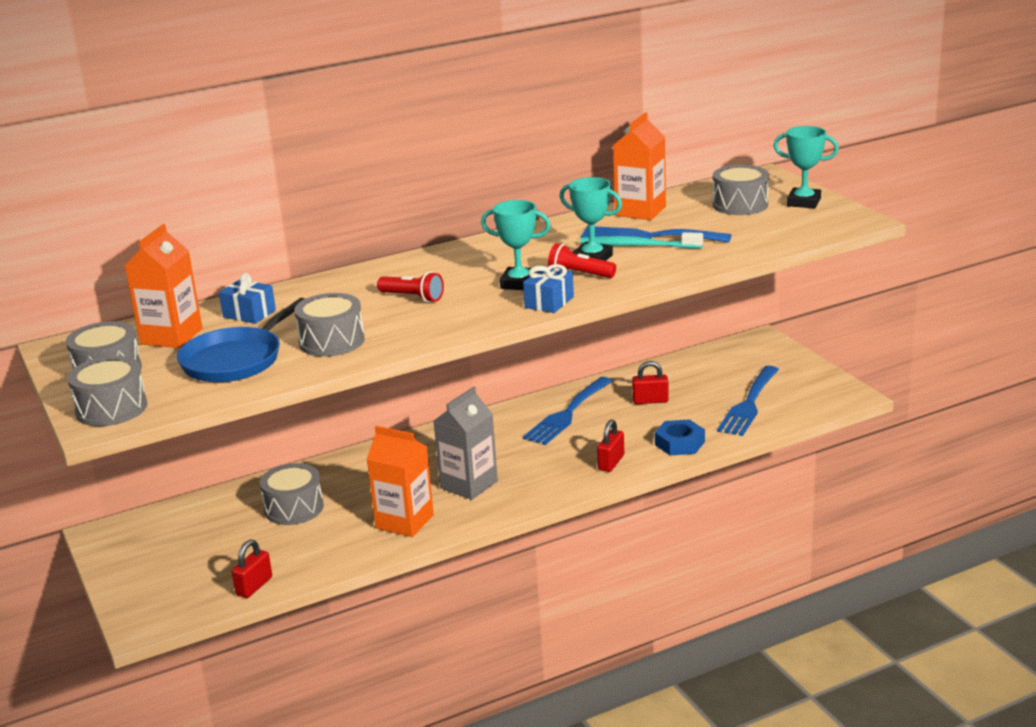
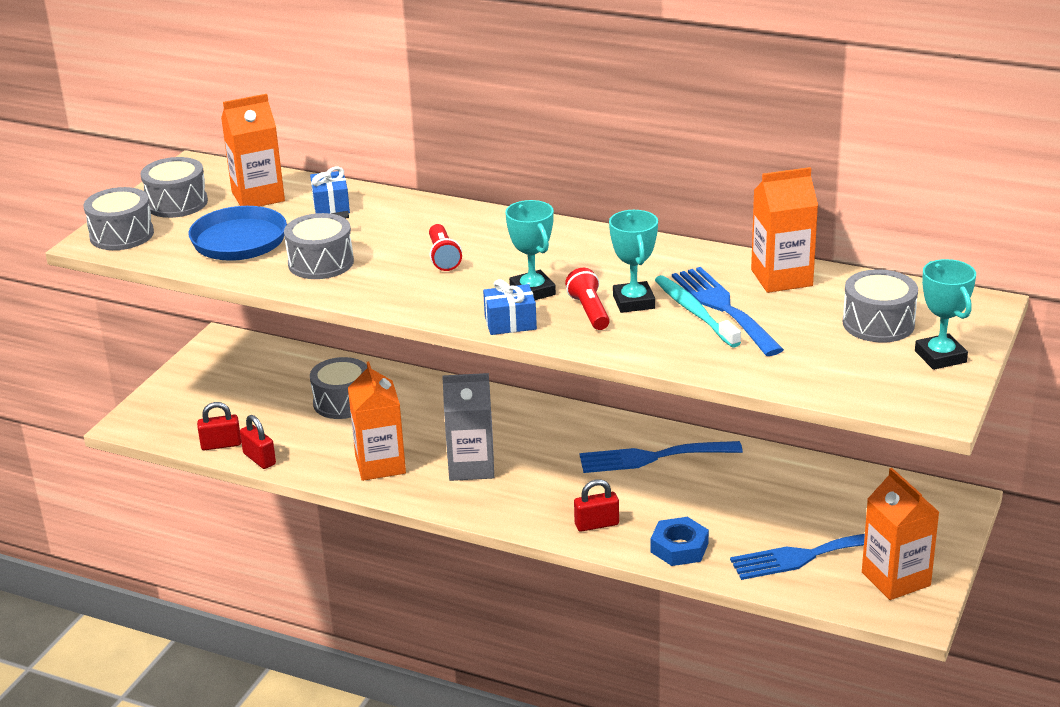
camera: 50 degrees right, 5 degrees up
red padlock [632,361,669,404] -> red padlock moved to [240,415,276,469]
none -> orange carton [862,468,939,600]

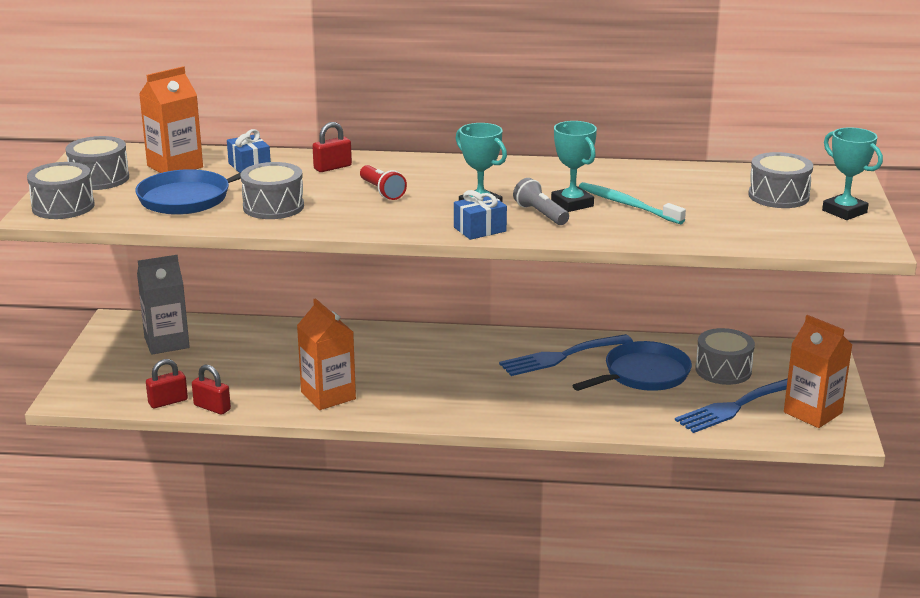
camera: 20 degrees left, 5 degrees down
grey drum [310,357,367,419] -> grey drum moved to [695,328,755,385]
grey carton [442,373,494,481] -> grey carton moved to [137,255,190,355]
red flashlight [565,268,610,330] -> grey flashlight [513,178,569,225]
red padlock [574,479,619,532] -> red padlock moved to [312,122,352,172]
blue nut [651,517,709,566] -> none
blue fork [672,267,784,356] -> none
orange carton [751,167,818,293] -> none
none -> blue pan [572,341,692,391]

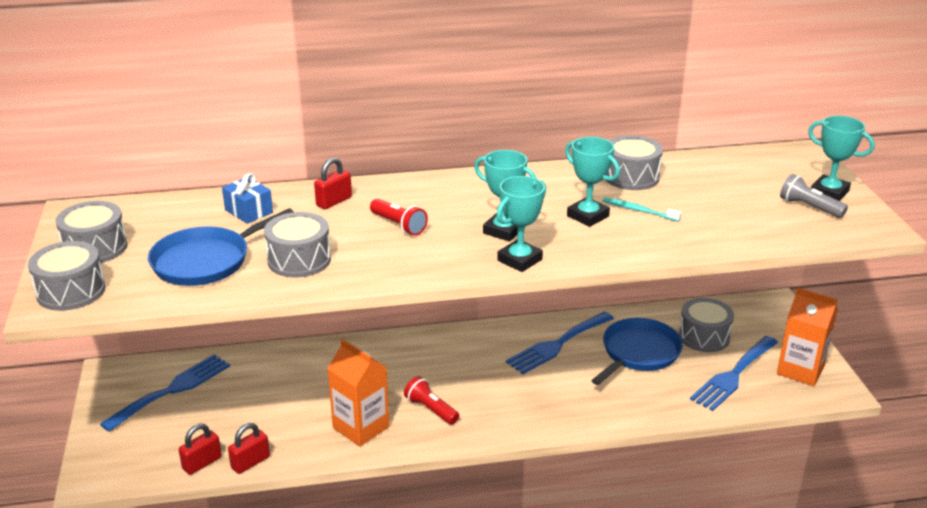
camera: 15 degrees left, 5 degrees up
grey carton [137,255,190,355] -> blue fork [100,354,230,432]
orange carton [139,66,203,173] -> none
red padlock [192,364,231,415] -> red padlock turned 60 degrees counterclockwise [228,423,270,474]
blue gift [454,190,507,240] -> turquoise trophy [496,176,546,272]
grey flashlight [513,178,569,225] -> grey flashlight moved to [780,174,848,218]
turquoise toothbrush [579,182,686,224] -> turquoise toothbrush [603,197,682,222], size x0.66
grey drum [748,152,813,208] -> grey drum moved to [606,135,663,190]
none -> red flashlight [404,376,459,425]

